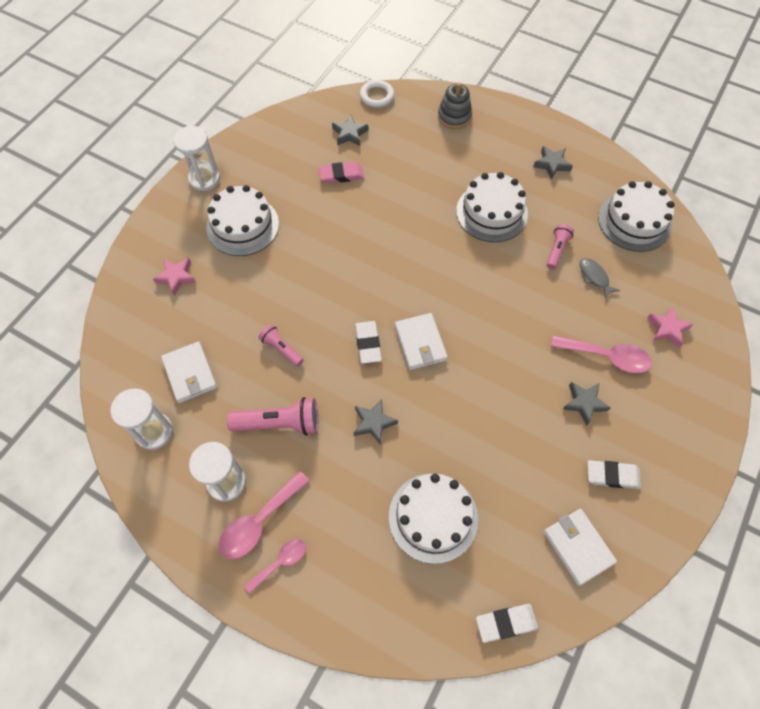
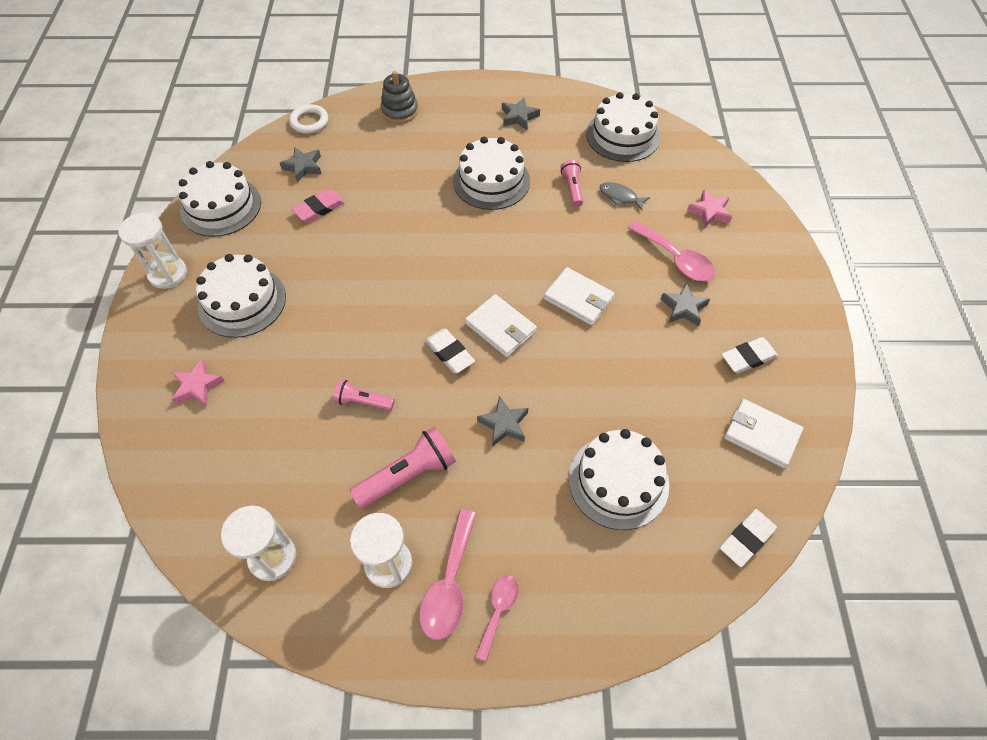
camera: 30 degrees left, 5 degrees down
white wallet [161,342,217,403] -> white wallet moved to [544,267,615,325]
pink spoon [551,335,652,373] -> pink spoon turned 60 degrees clockwise [628,221,715,281]
none -> white cake [178,161,261,237]

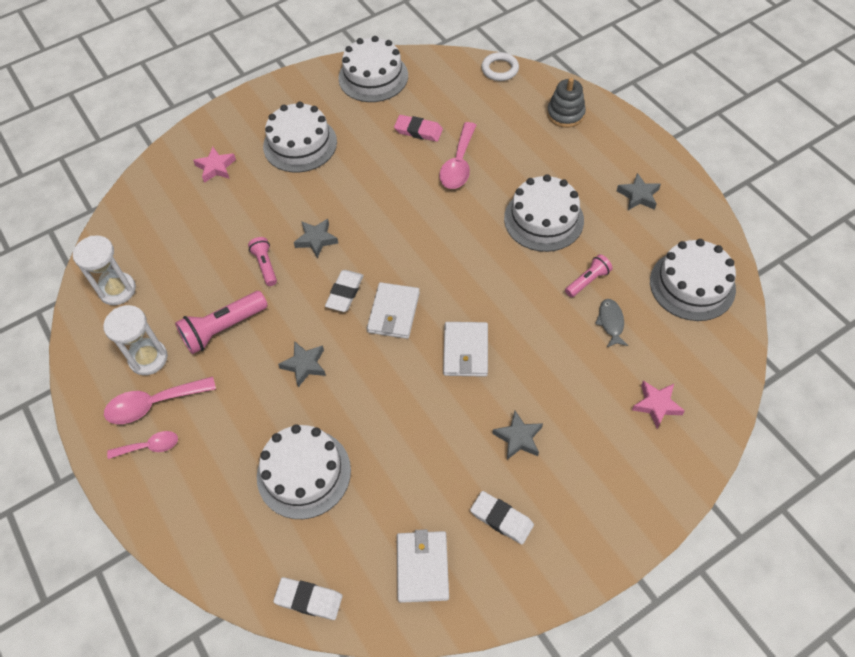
camera: 60 degrees right, 0 degrees up
white hourglass [118,213,187,289] -> none
grey star [280,147,321,183] -> grey star moved to [294,219,339,258]
pink flashlight [349,427,456,509] -> pink flashlight turned 120 degrees clockwise [175,291,268,354]
pink spoon [628,221,715,281] -> pink spoon moved to [439,122,476,189]

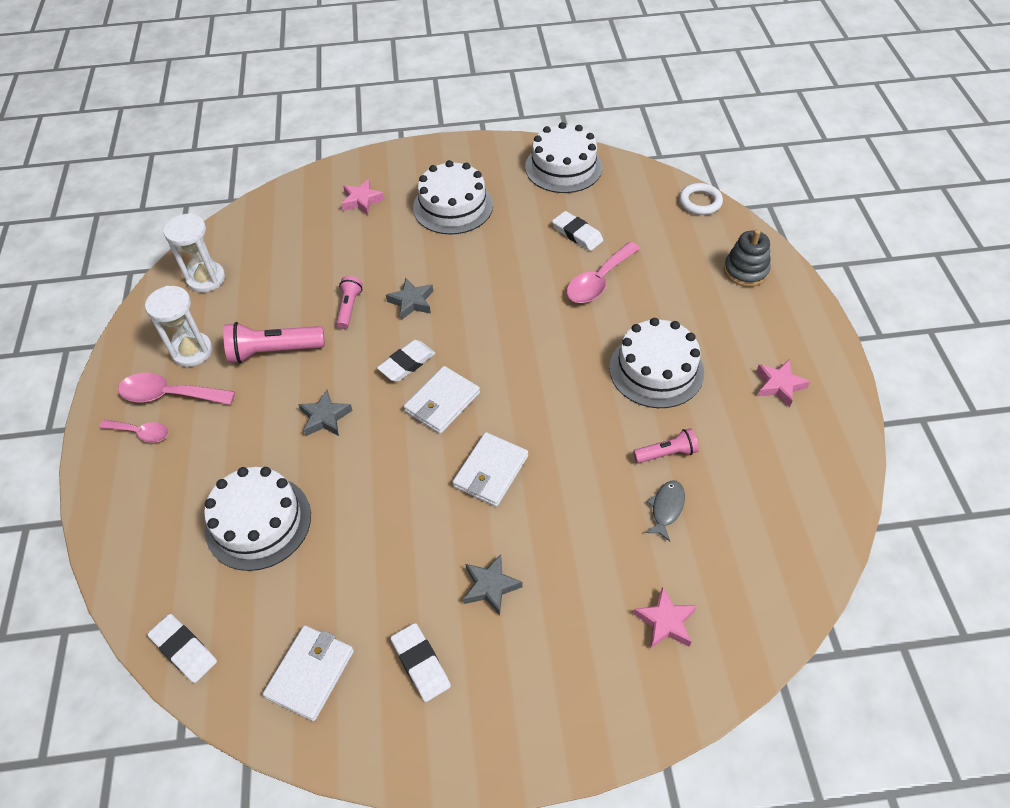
camera: 25 degrees right, 5 degrees down
pink eraser [394,115,443,142] -> white eraser [552,211,603,251]
grey star [617,173,661,210] -> pink star [757,360,810,407]
white cake [650,239,736,321] -> none

